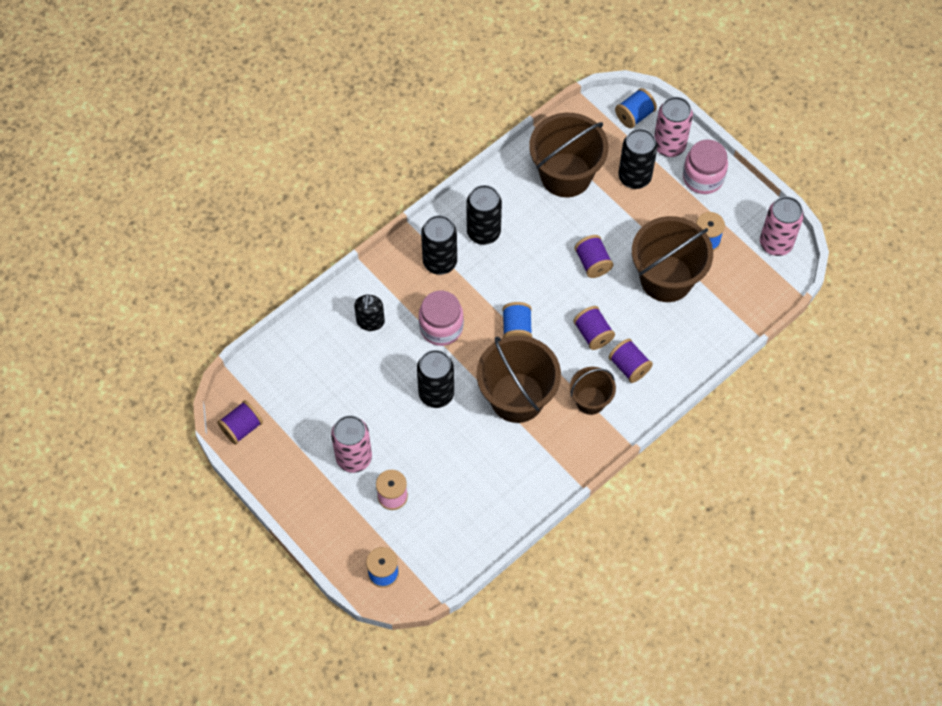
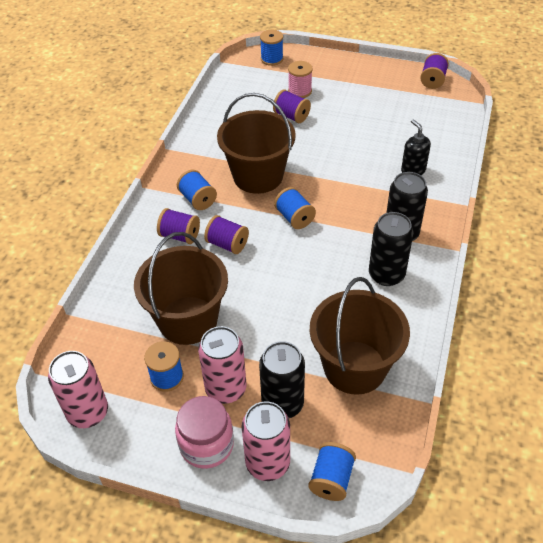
camera: 150 degrees right, 15 degrees down
pink can [331,415,372,473] -> pink can moved to [198,326,246,404]
black can [417,350,454,408] -> none
pink jar [419,291,464,346] -> none
brown bucket [570,367,616,415] -> blue spool [177,170,217,210]
purple spool [575,235,613,278] -> purple spool moved to [273,90,311,123]

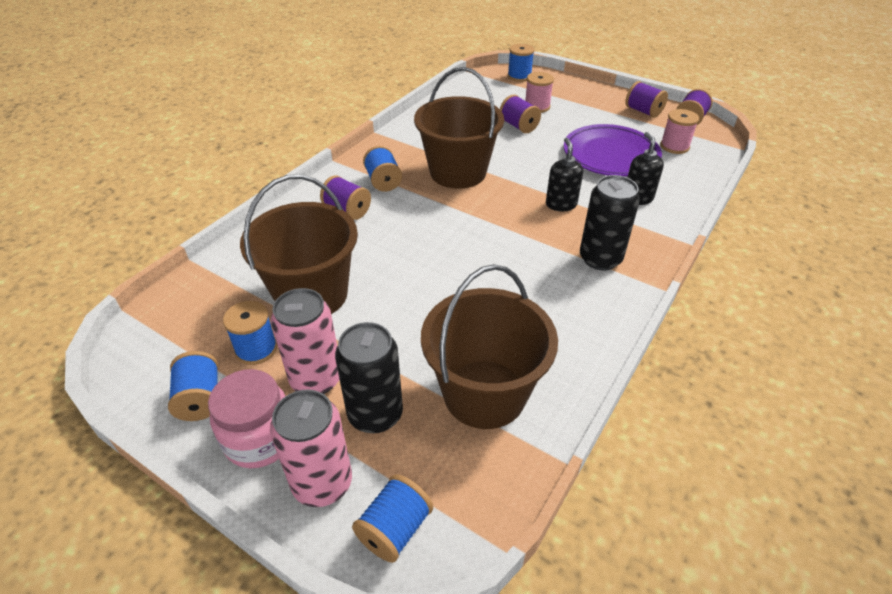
camera: 15 degrees right, 5 degrees down
pink can [48,351,108,428] -> none
purple spool [204,215,249,254] -> purple spool moved to [625,81,668,118]
blue spool [274,187,316,229] -> blue spool moved to [168,351,218,421]
black can [369,212,413,286] -> none
none -> black soap dispenser [546,138,583,211]
none -> purple plate [564,124,662,177]
none -> pink spool [660,109,699,154]

